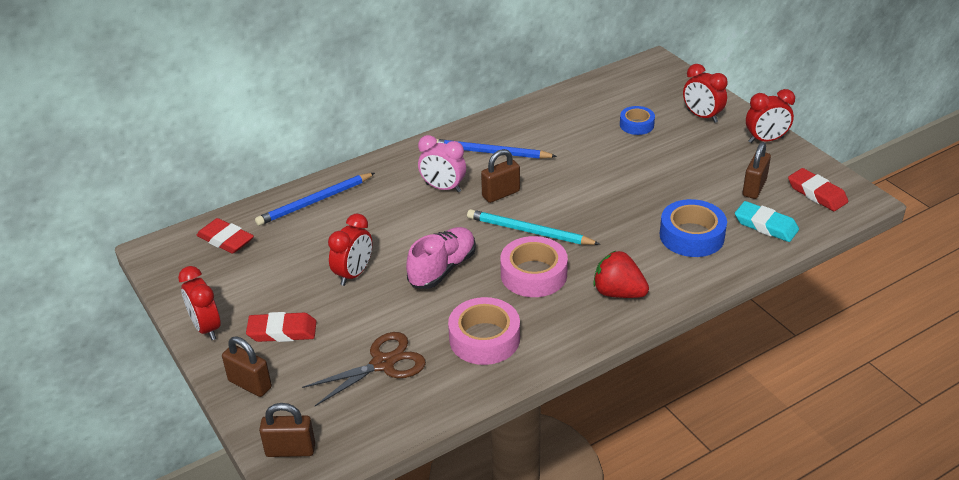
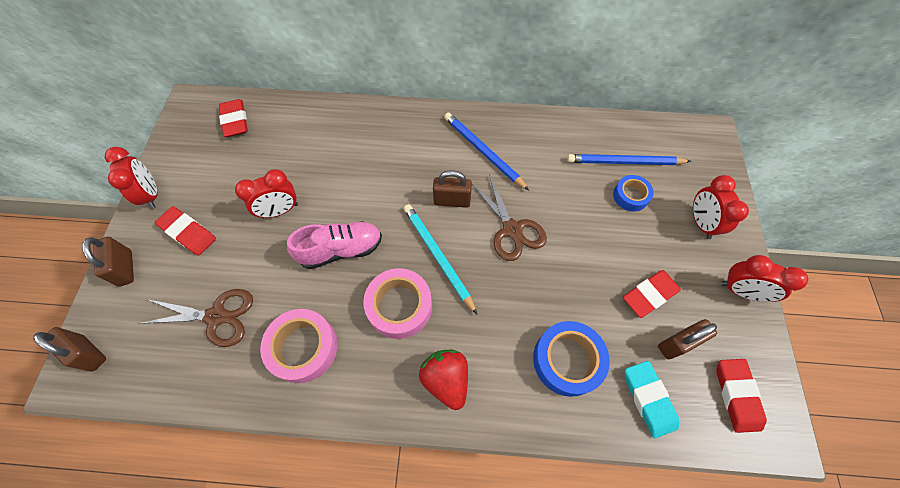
camera: 35 degrees right, 25 degrees up
red clock [178,266,221,340] -> red clock turned 150 degrees clockwise [105,147,158,209]
blue pencil [255,173,375,226] -> blue pencil moved to [567,154,691,165]
pink clock [418,135,466,192] -> none
none -> brown scissors [472,174,547,261]
none -> red eraser [623,270,681,318]

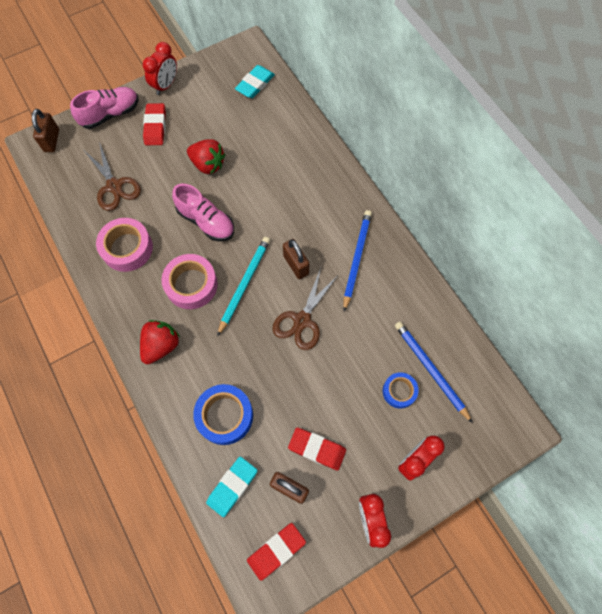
camera: 55 degrees right, 5 degrees up
brown padlock [82,237,134,287] -> pink shoe [70,87,139,129]
red eraser [219,99,248,137] -> turquoise eraser [235,65,275,98]
red clock [235,169,298,218] -> red strawberry [187,139,225,174]

